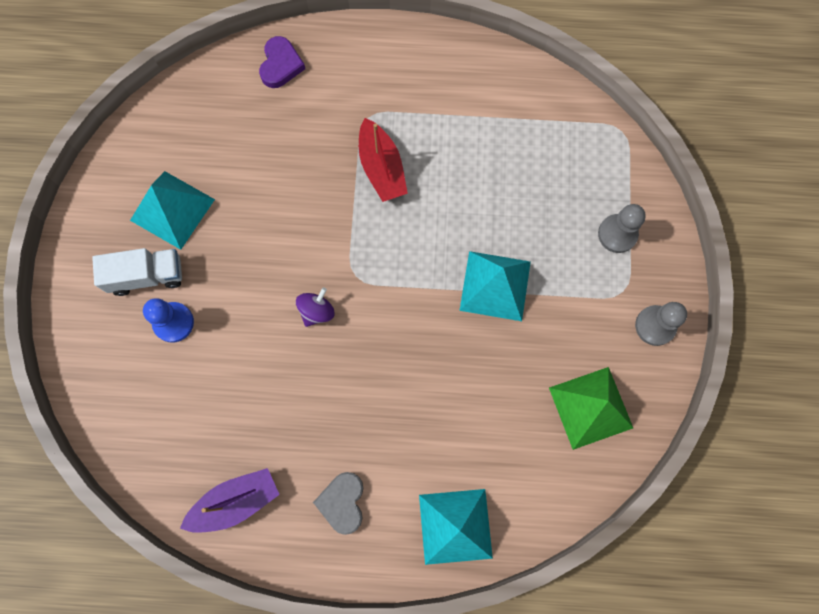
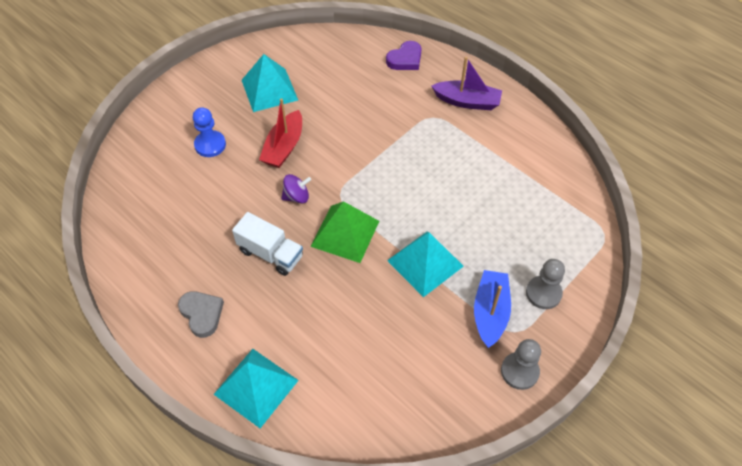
camera: 40 degrees right, 20 degrees down
white truck [92,248,182,296] -> white truck moved to [232,212,303,276]
purple boat [180,468,280,533] -> purple boat moved to [431,56,502,110]
grey heart [313,472,363,535] -> grey heart turned 105 degrees clockwise [178,291,224,338]
red boat [359,118,408,202] -> red boat moved to [259,98,302,168]
green pyramid [549,367,633,450] -> green pyramid moved to [311,201,379,263]
none -> blue boat [474,270,511,348]

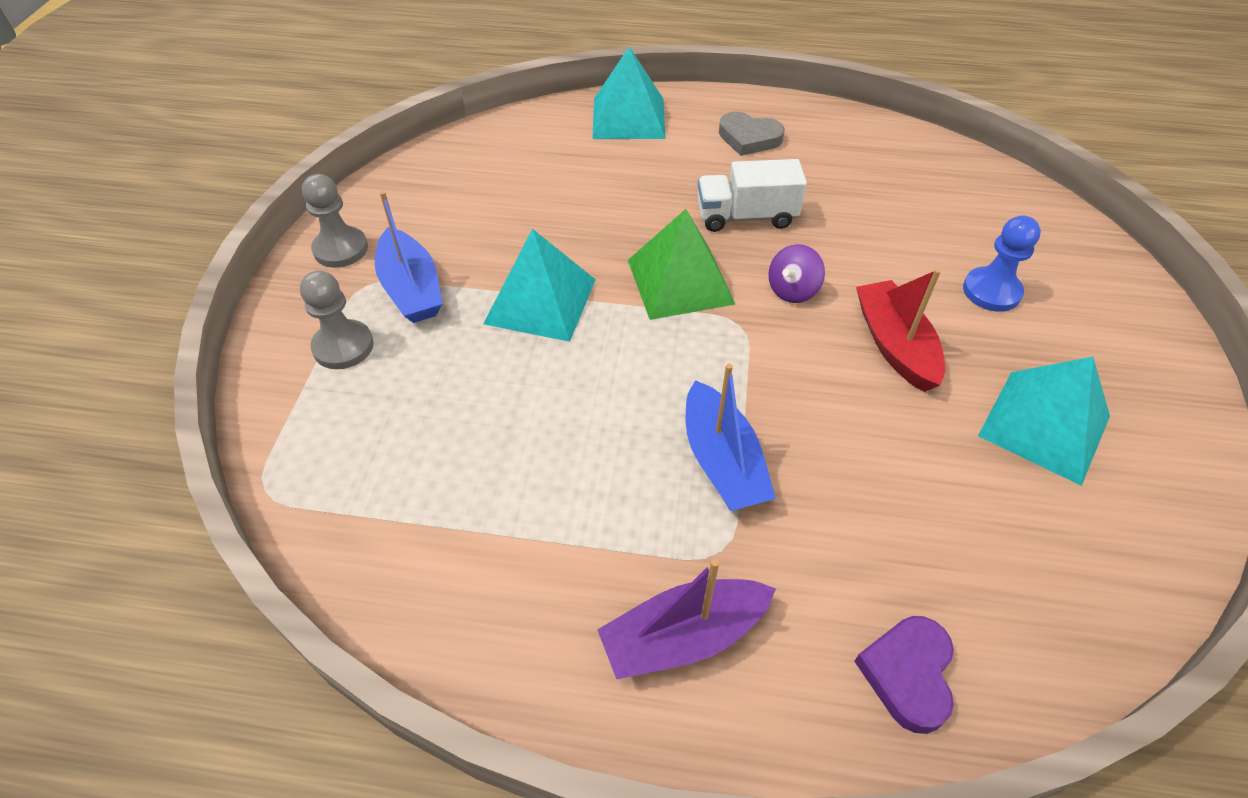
camera: 145 degrees right, 5 degrees down
none -> blue boat [686,363,776,511]

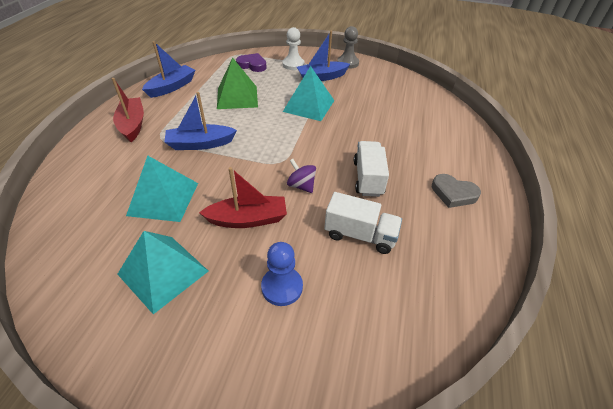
camera: 95 degrees right, 5 degrees down
grey pawn [300,271,374,369] -> white pawn [282,27,304,70]
turquoise pyramid [592,47,666,139] -> turquoise pyramid moved to [126,155,198,222]
purple boat [597,559,776,679] -> red boat [112,78,144,142]
green pyramid [628,209,735,320] -> green pyramid moved to [217,57,258,109]
grey heart [719,112,785,156] -> grey heart turned 90 degrees counterclockwise [432,174,481,208]
purple heart [854,616,954,734] -> purple heart moved to [236,53,267,72]
none -> blue boat [142,41,196,98]
none -> white truck [324,192,402,254]

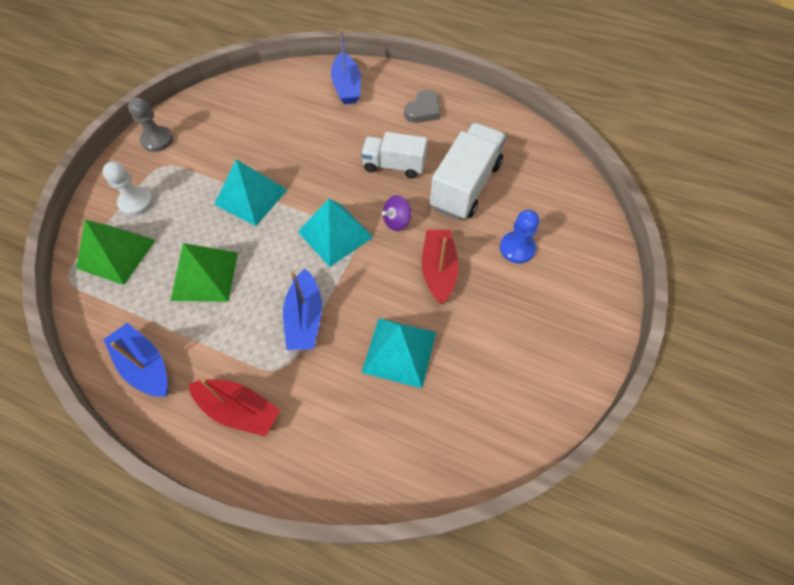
camera: 80 degrees left, 15 degrees up
red boat [112,78,144,142] -> red boat turned 150 degrees counterclockwise [188,379,280,437]
turquoise pyramid [117,231,208,314] -> turquoise pyramid moved to [298,199,373,267]
purple heart [236,53,267,72] -> green pyramid [76,220,155,285]
blue boat [297,31,350,81] -> blue boat moved to [331,30,361,104]
white truck [324,192,402,254] -> white truck [430,123,506,220], size x1.53

